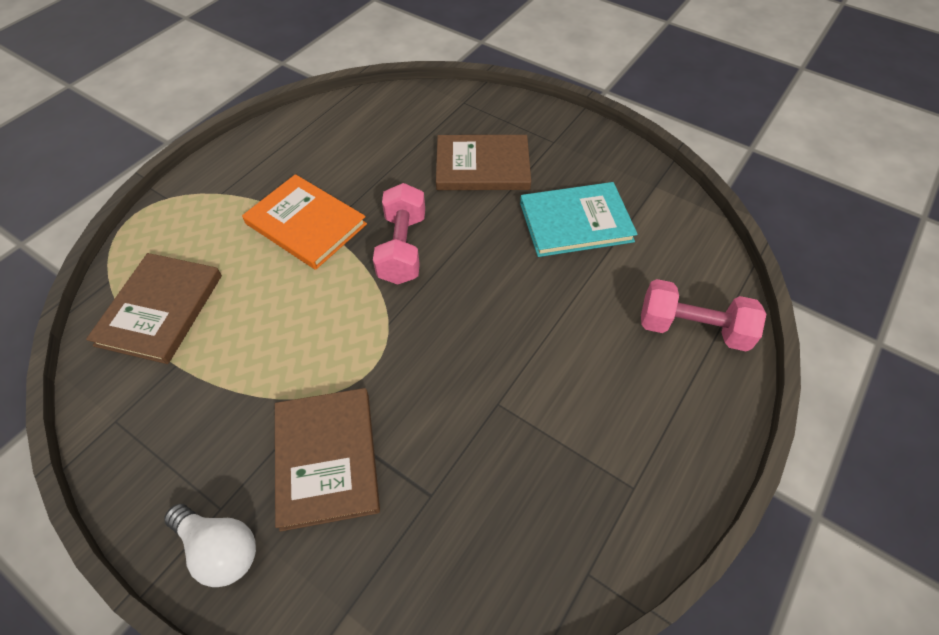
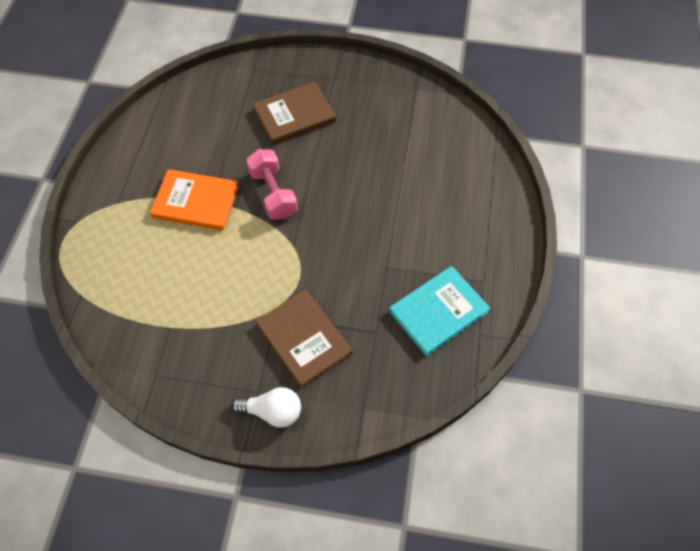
camera: 25 degrees left, 5 degrees up
brown book [86,253,222,364] -> none
turquoise book [520,182,638,257] -> turquoise book moved to [389,266,490,356]
pink dumbbell [641,279,766,352] -> none

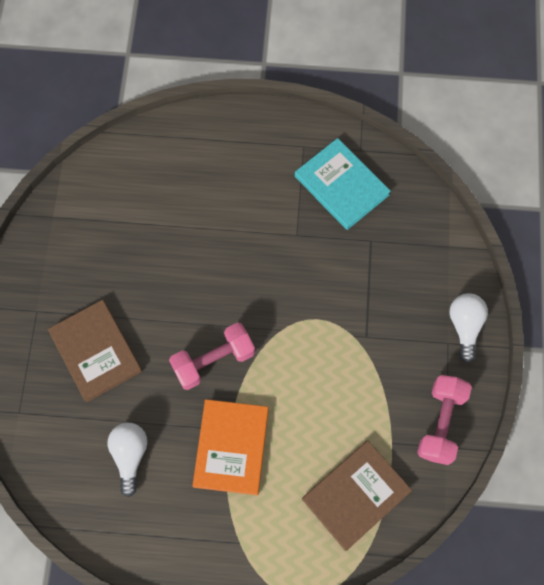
camera: 95 degrees left, 10 degrees up
brown book [256,290,352,388] -> brown book moved to [302,441,412,551]
none -> white light bulb [108,423,147,497]
none -> pink dumbbell [417,375,472,465]

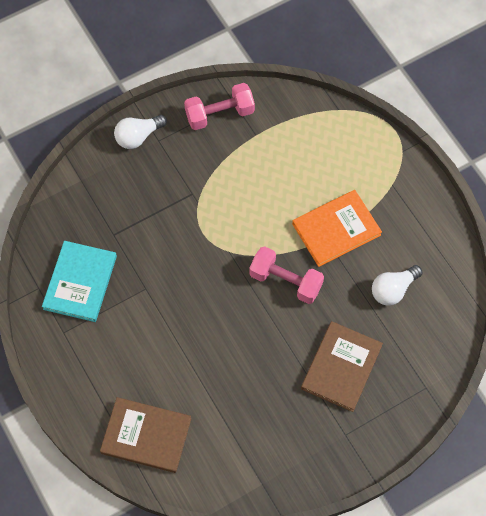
camera: 125 degrees left, 5 degrees down
brown book [302,441,412,551] -> brown book moved to [100,397,191,473]

